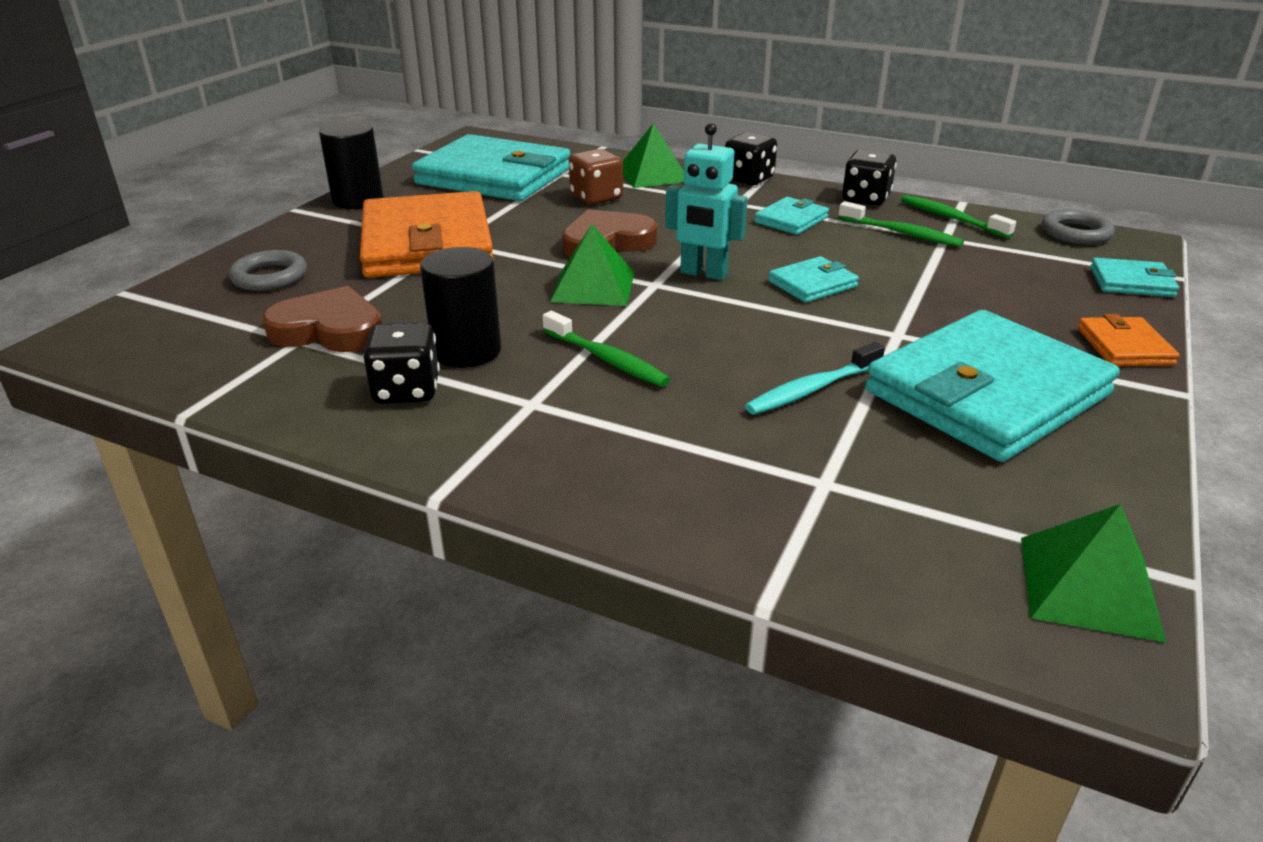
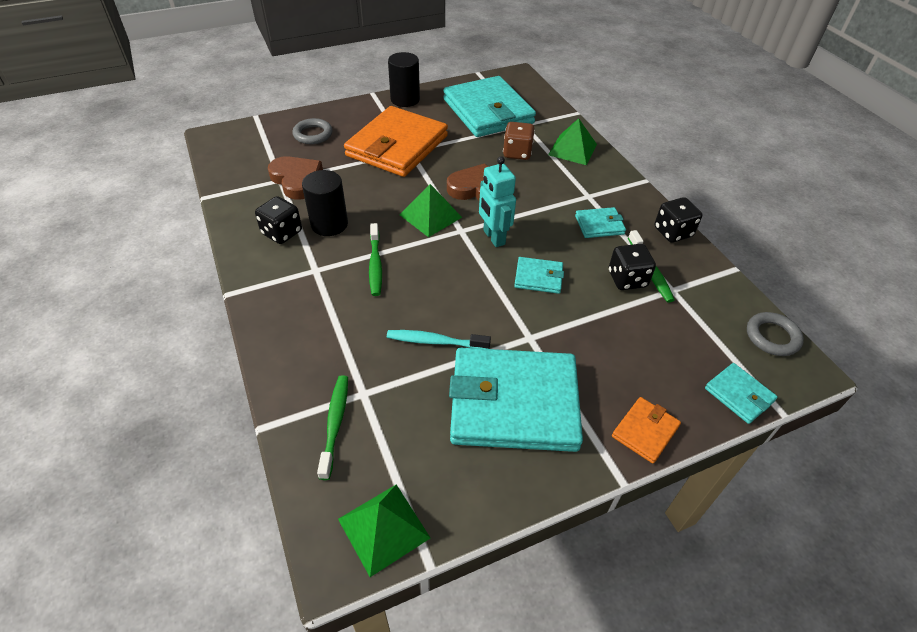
camera: 40 degrees right, 15 degrees up
black dice [725,132,777,185] -> black dice moved to [609,244,656,290]
green toothbrush [901,195,1016,239] -> green toothbrush moved to [317,375,348,480]

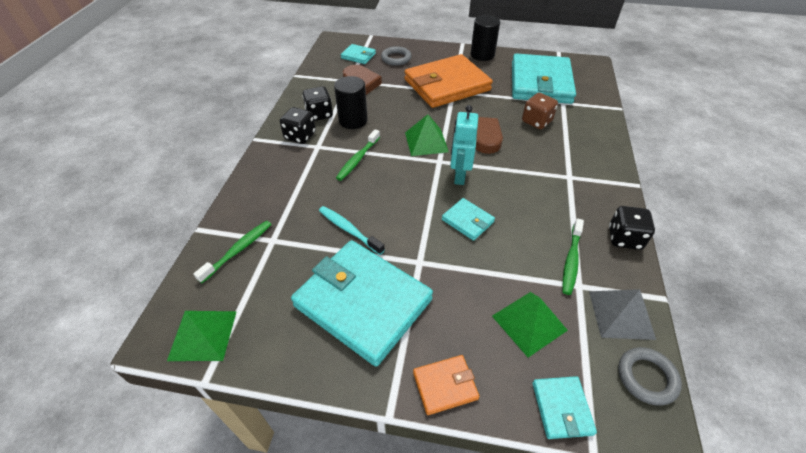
camera: 35 degrees right, 0 degrees up
green pyramid [548,118,597,165] -> green pyramid moved to [492,292,568,358]
turquoise wallet [575,207,626,238] -> turquoise wallet moved to [341,44,376,64]
black dice [609,244,656,290] -> black dice moved to [280,107,316,144]
none -> grey pyramid [589,289,656,340]

